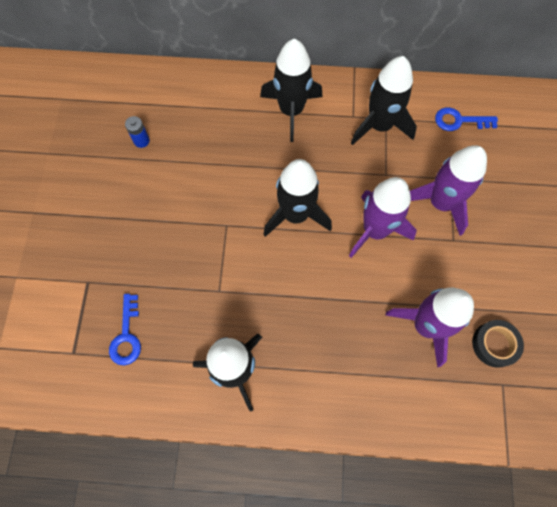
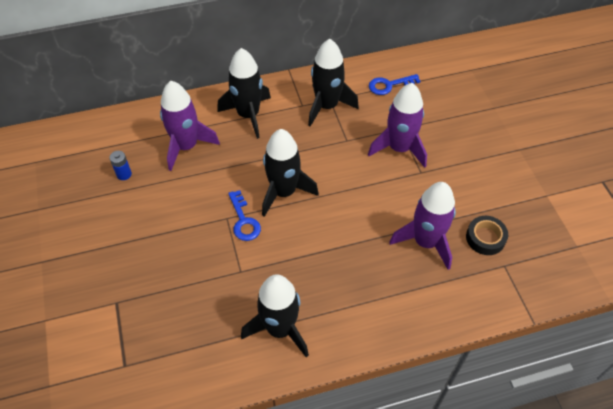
camera: 20 degrees left, 15 degrees down
blue key [109,294,141,365] -> blue key moved to [228,190,261,241]
purple rocket [349,177,417,258] -> purple rocket moved to [160,81,220,171]

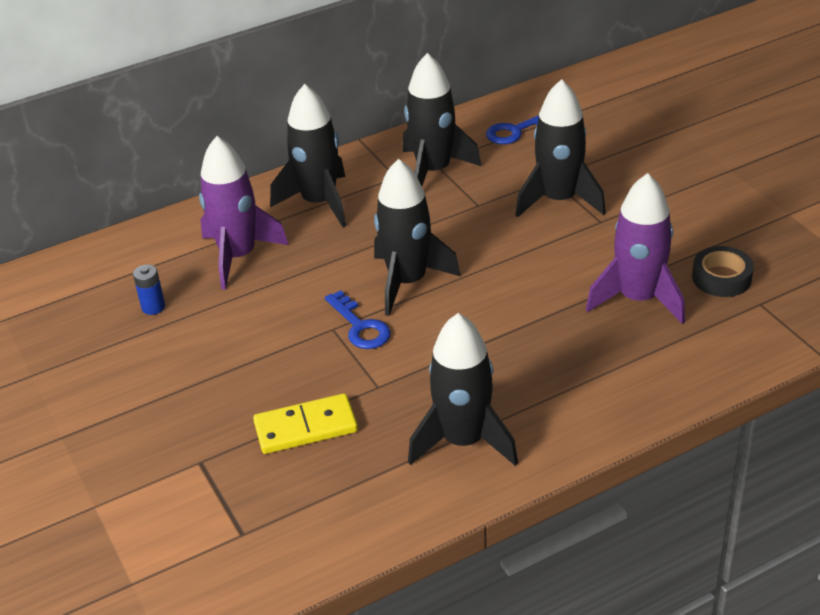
camera: 10 degrees left, 15 degrees down
purple rocket [368,83,427,168] -> black rocket [515,79,606,218]
none -> yellow domino [253,393,358,454]

